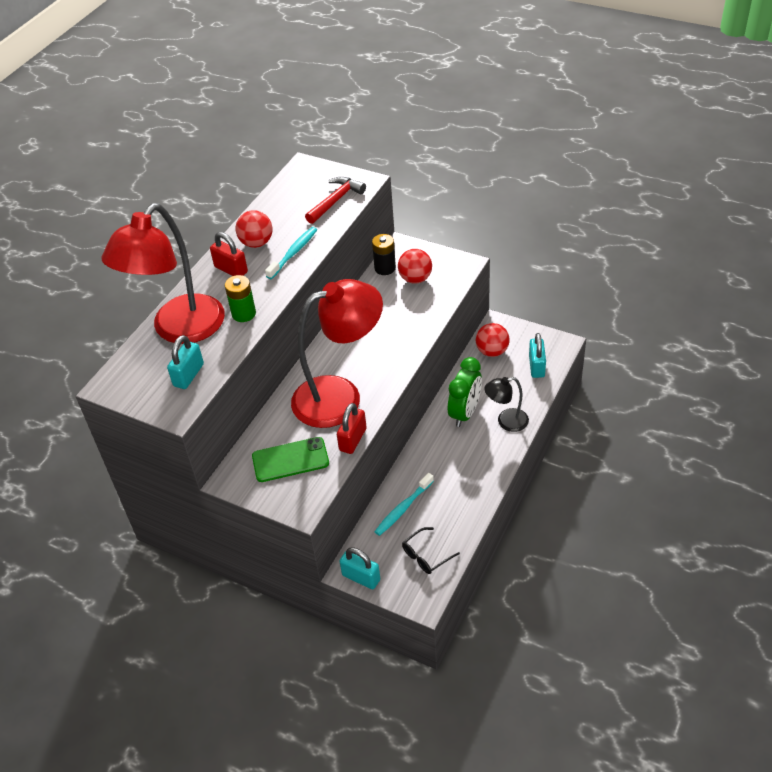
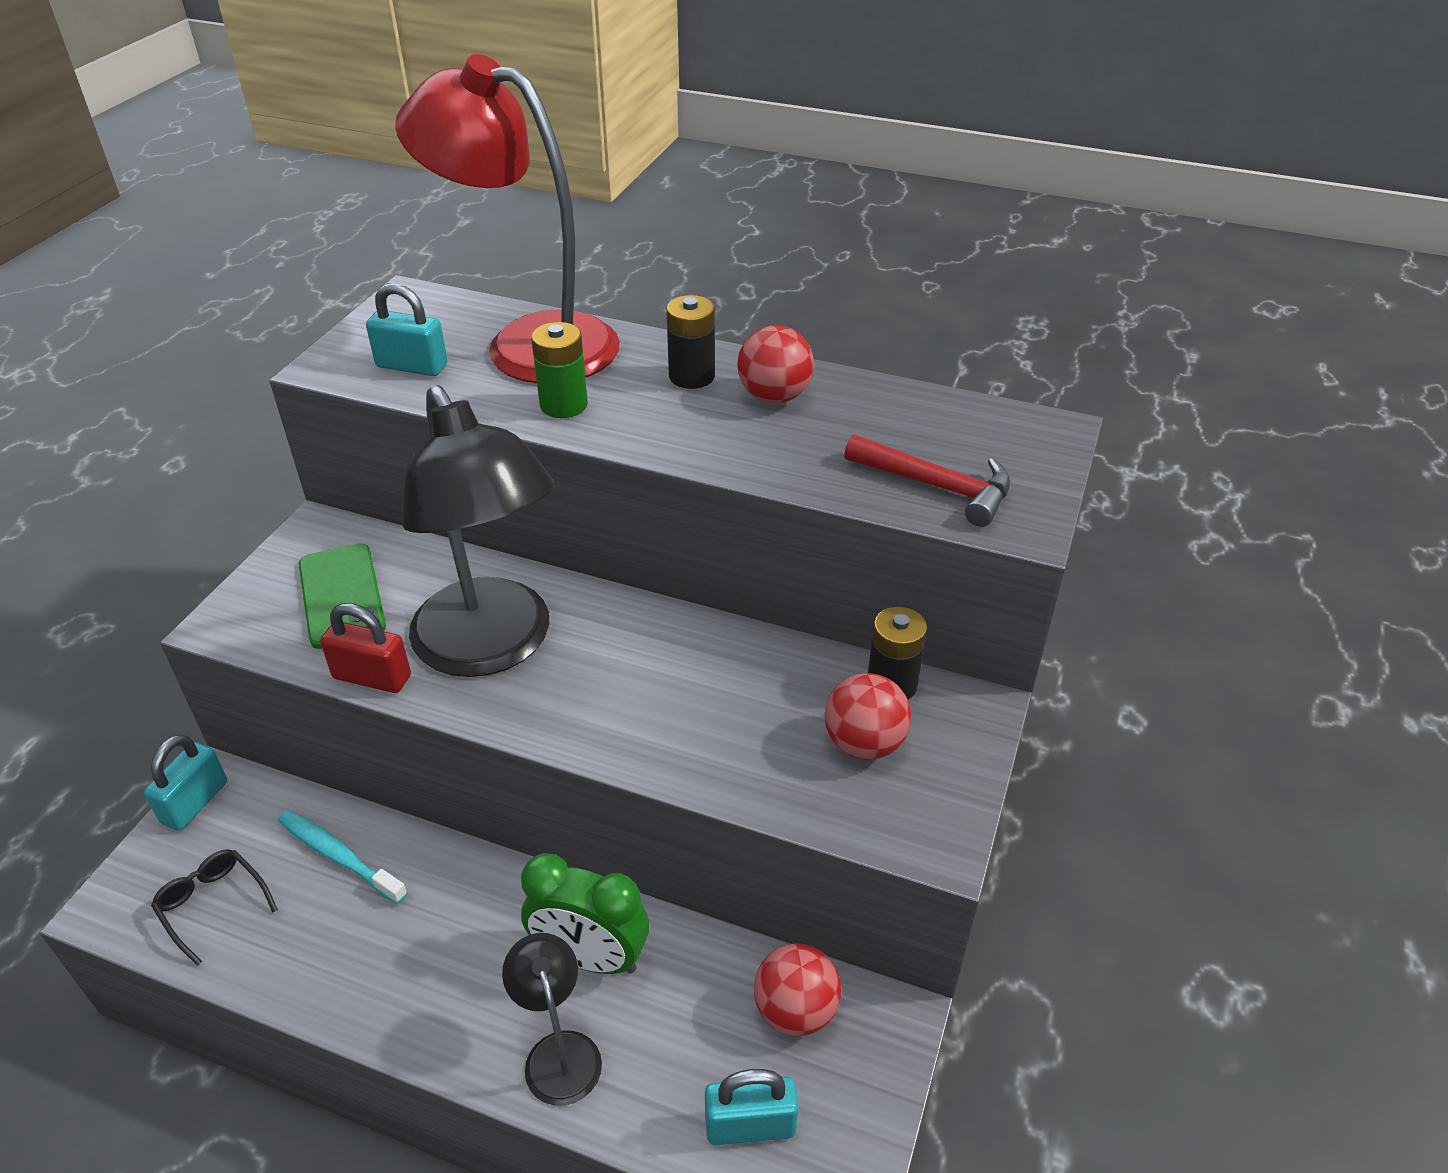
camera: 80 degrees right, 5 degrees down
red padlock [210,232,248,276] -> black battery [666,295,715,389]
turquoise toothbrush [265,227,317,279] -> none
red lamp [291,279,383,428] -> black lamp [401,385,554,677]

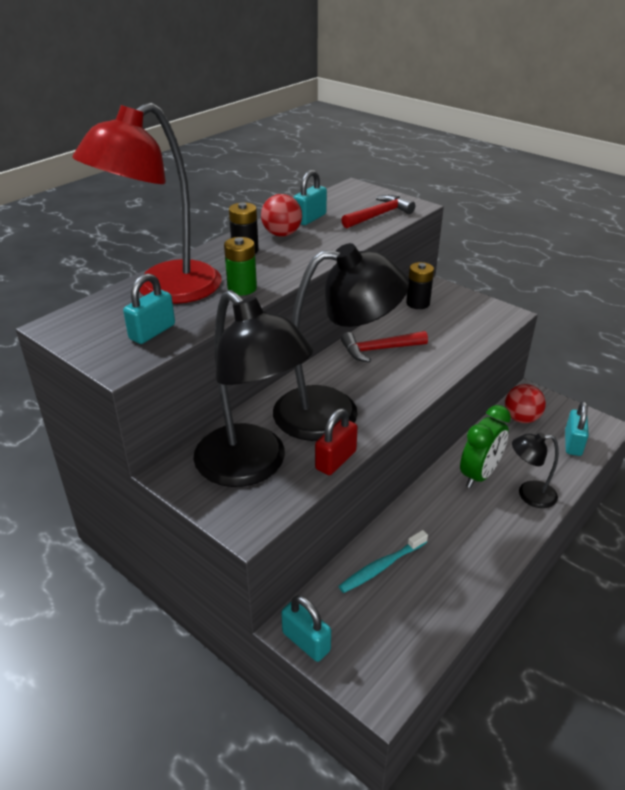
camera: 70 degrees left, 5 degrees down
black glasses [151,849,278,966] -> none
green phone [299,543,386,649] -> black lamp [193,290,313,487]
red ball [825,673,911,760] -> none
none -> turquoise padlock [294,170,327,225]
none -> red hammer [341,331,428,363]

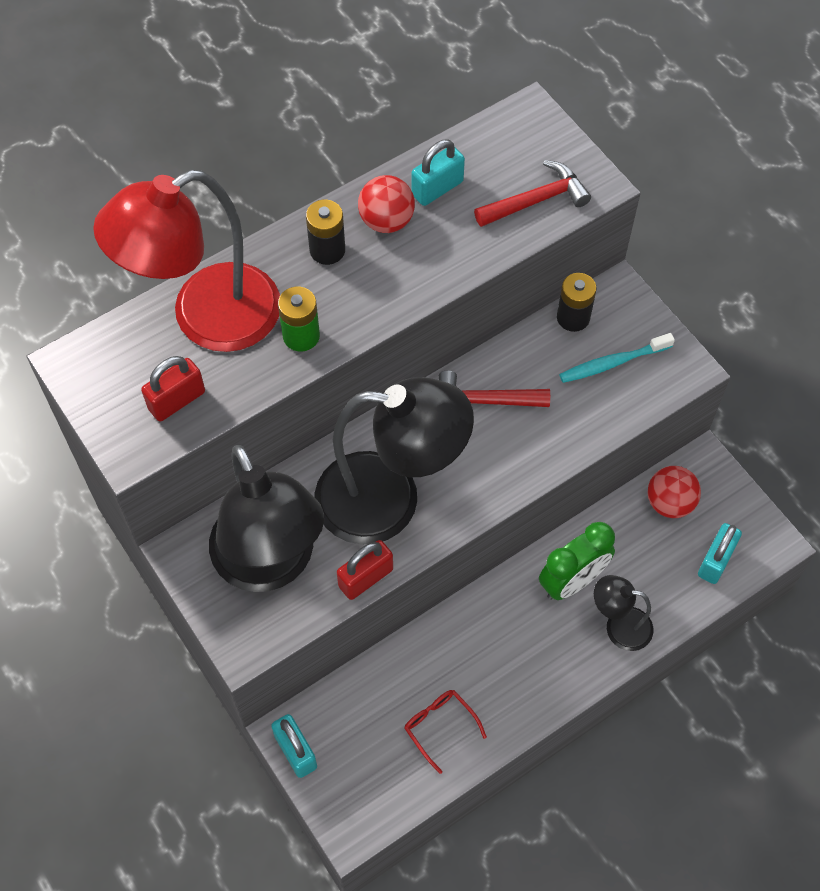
camera: 15 degrees right, 25 degrees up
turquoise padlock [123,273,175,344] -> red padlock [141,356,205,421]
turquoise toothbrush [339,530,428,593] -> turquoise toothbrush moved to [559,333,675,383]
none -> red glasses [404,690,487,774]

